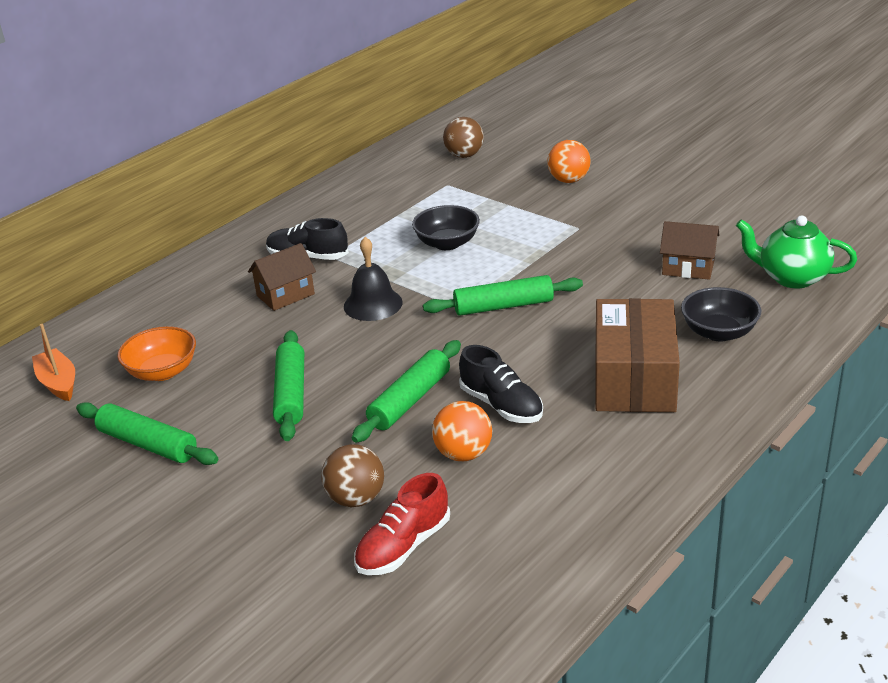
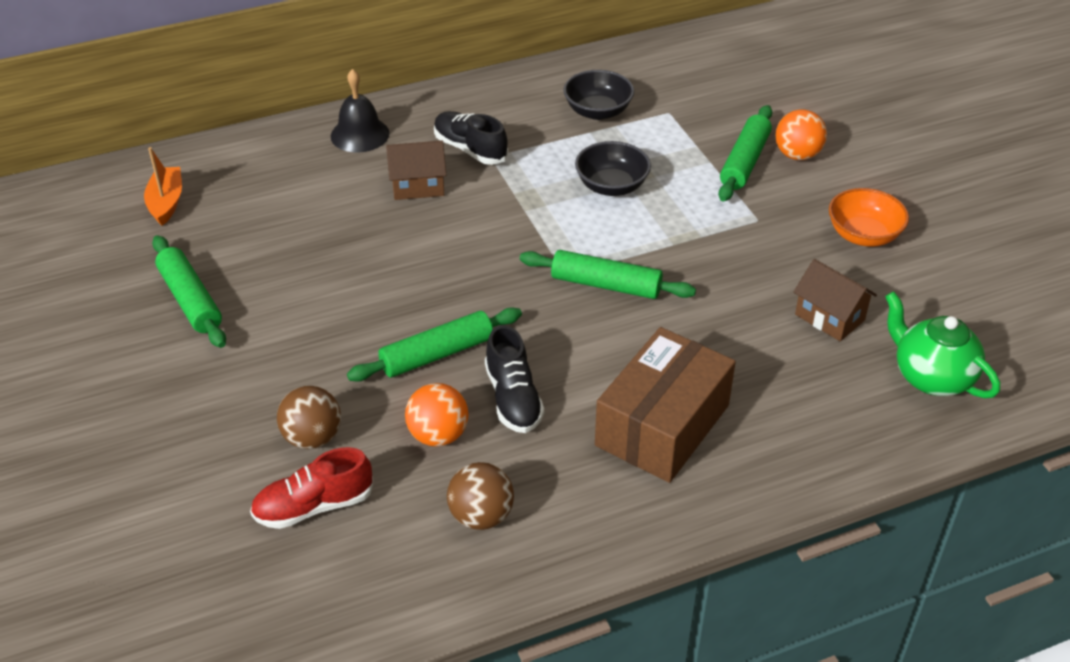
camera: 25 degrees right, 10 degrees up
orange bowl [117,326,196,381] -> orange bowl moved to [829,188,909,247]
green rolling pin [273,330,304,441] -> green rolling pin moved to [718,105,772,202]
black bell [344,237,403,321] -> black bell moved to [331,69,389,153]
brown ball [443,117,484,158] -> brown ball moved to [447,462,514,530]
black bowl [681,287,761,341] -> black bowl moved to [563,70,634,120]

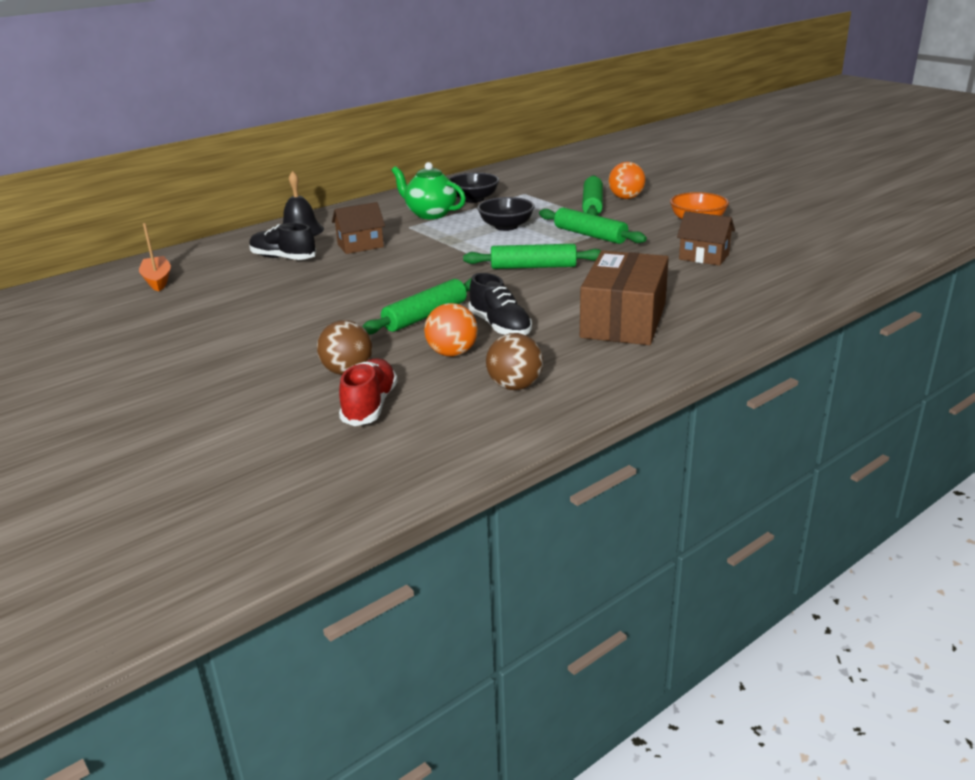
camera: 15 degrees left, 15 degrees down
green rolling pin [152,235,226,348] -> green rolling pin moved to [539,207,647,244]
red shoe [250,447,373,529] -> red shoe turned 135 degrees clockwise [339,358,397,426]
black shoe [434,111,508,165] -> black shoe moved to [249,223,316,260]
green teapot [885,292,1000,399] -> green teapot moved to [392,162,466,219]

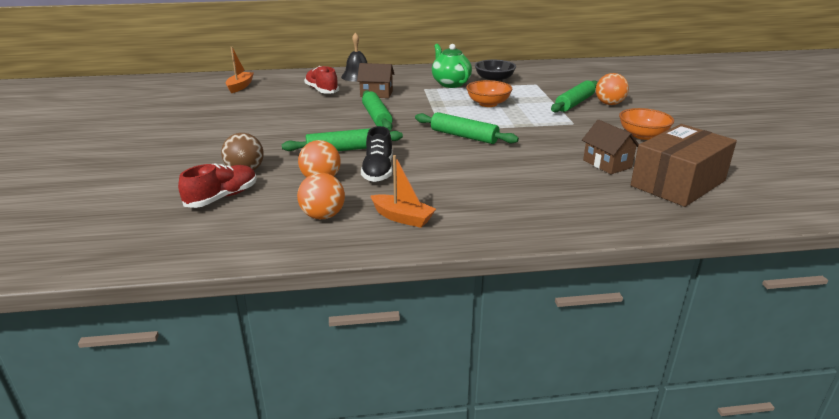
camera: 30 degrees right, 0 degrees up
black shoe [249,223,316,260] -> red shoe [304,66,339,94]
black bowl [477,197,535,231] -> orange bowl [466,80,512,107]
brown ball [486,333,543,390] -> orange ball [297,173,345,219]
green rolling pin [539,207,647,244] -> green rolling pin moved to [362,90,393,131]
brown box [580,251,669,345] -> brown box moved to [631,124,737,207]
none -> orange boat [370,155,436,228]

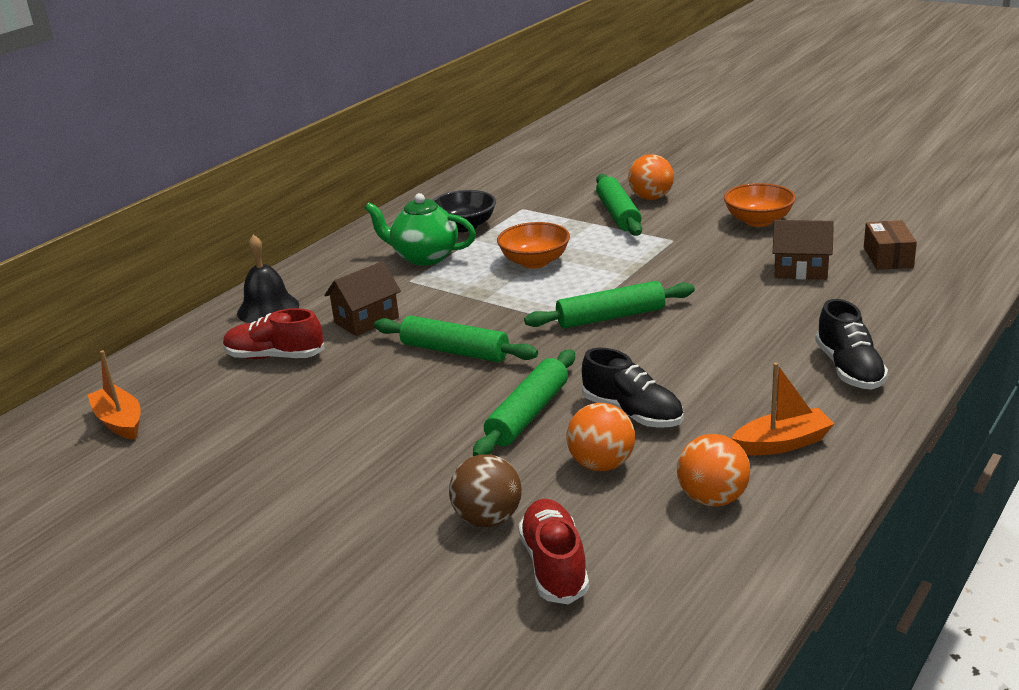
camera: 45 degrees left, 0 degrees up
brown box [631,124,737,207] -> brown box [864,220,917,270], size x0.51
none -> black shoe [815,299,888,390]

